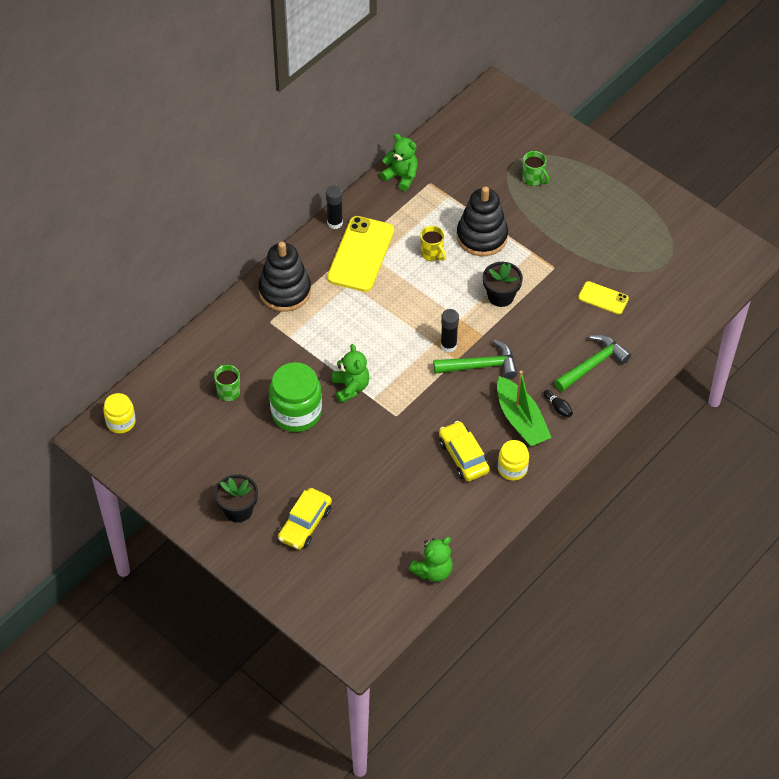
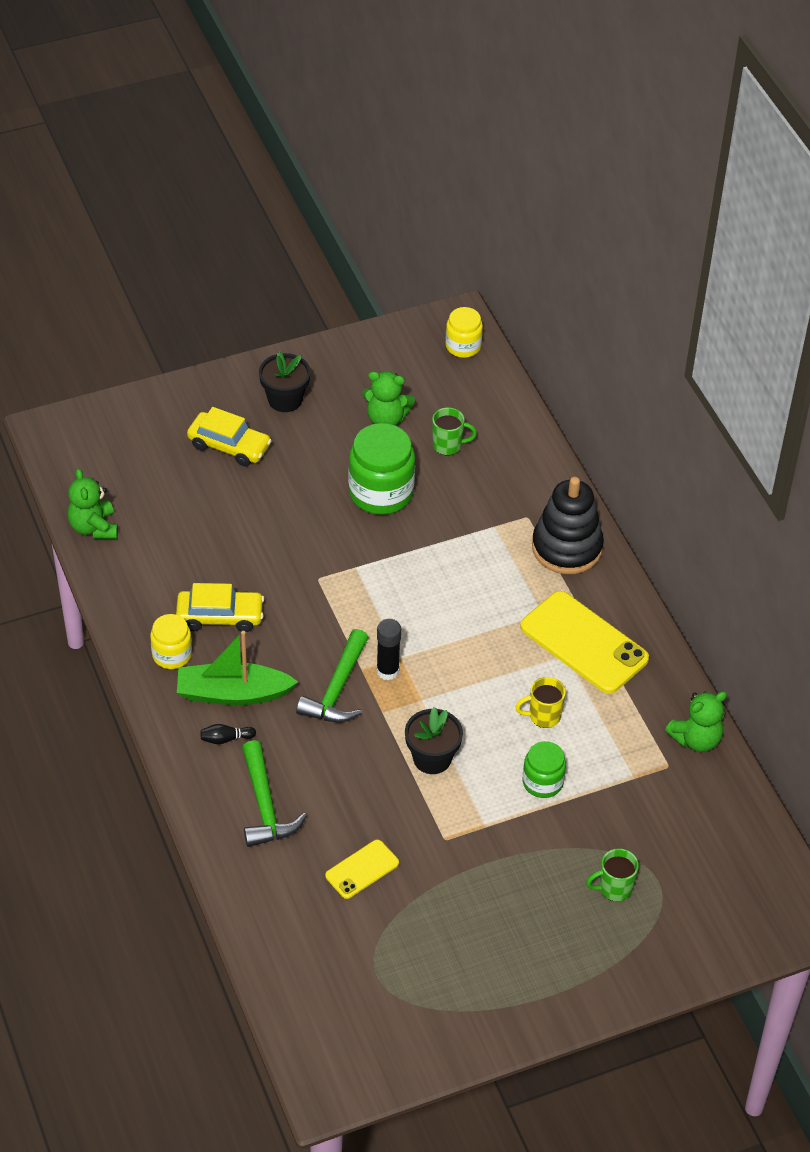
camera: 115 degrees right, 5 degrees down
yellow car [278,488,332,550] -> yellow car turned 150 degrees clockwise [187,407,272,466]
black glue stick [326,186,343,229] -> none
green teddy bear [332,344,370,403] -> green teddy bear moved to [362,371,415,426]
black stacking toy [457,186,508,256] -> green jar [523,741,566,798]

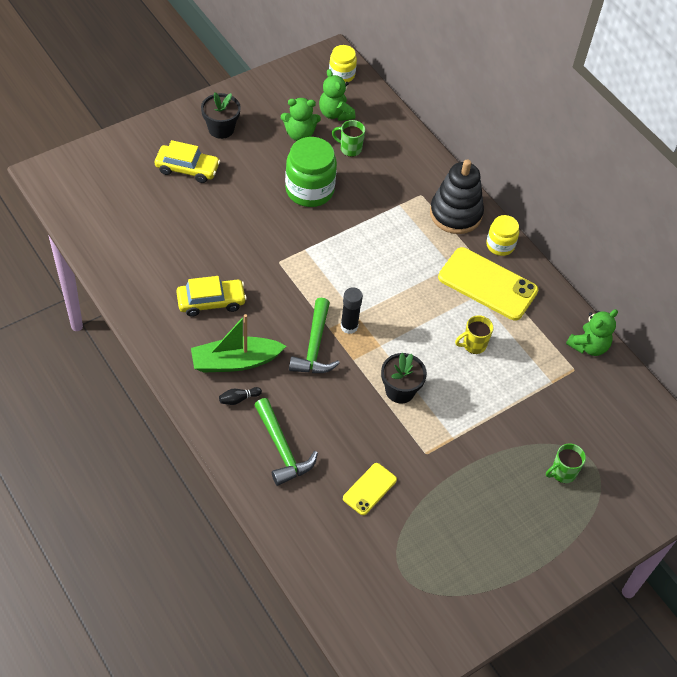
camera: 15 degrees left, 5 degrees up
green teddy bear [68,468,118,539] -> green teddy bear moved to [319,69,355,121]
yellow jar [150,614,192,669] -> yellow jar moved to [486,215,519,256]
green mug [432,407,477,456] -> green mug turned 150 degrees counterclockwise [332,120,365,157]
green jar [523,741,566,798] -> none

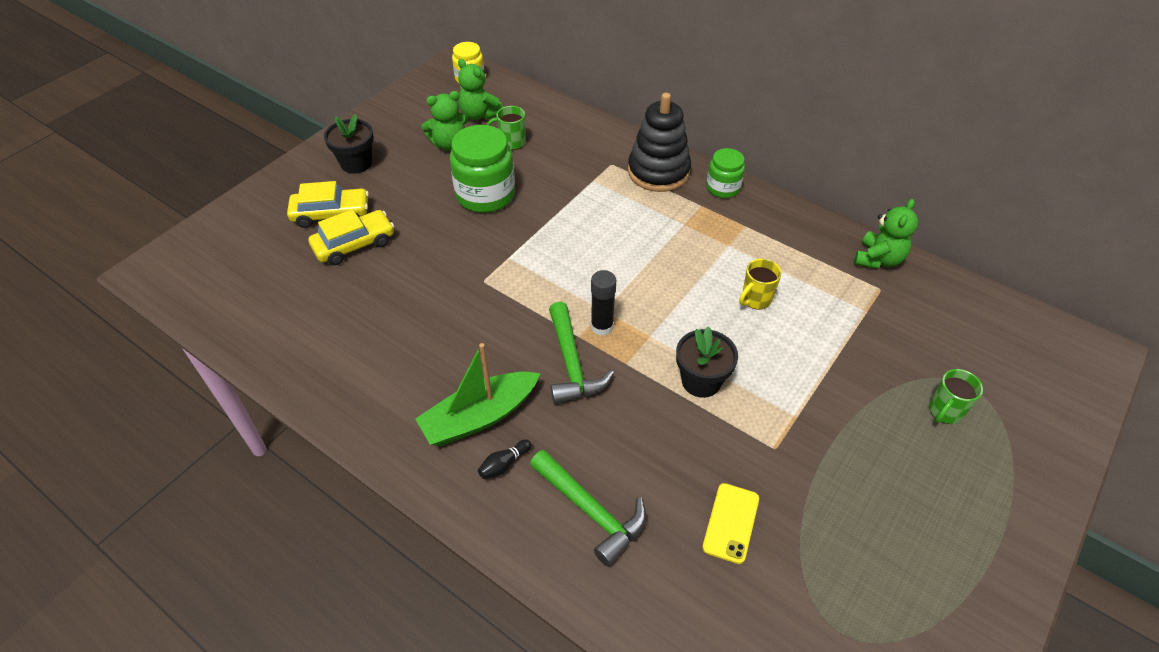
camera: 15 degrees left, 5 degrees down
yellow car [176,276,247,317] -> yellow car moved to [308,209,394,265]
yellow phone [438,247,538,320] -> none
yellow jar [486,215,519,256] -> green jar [706,148,745,198]

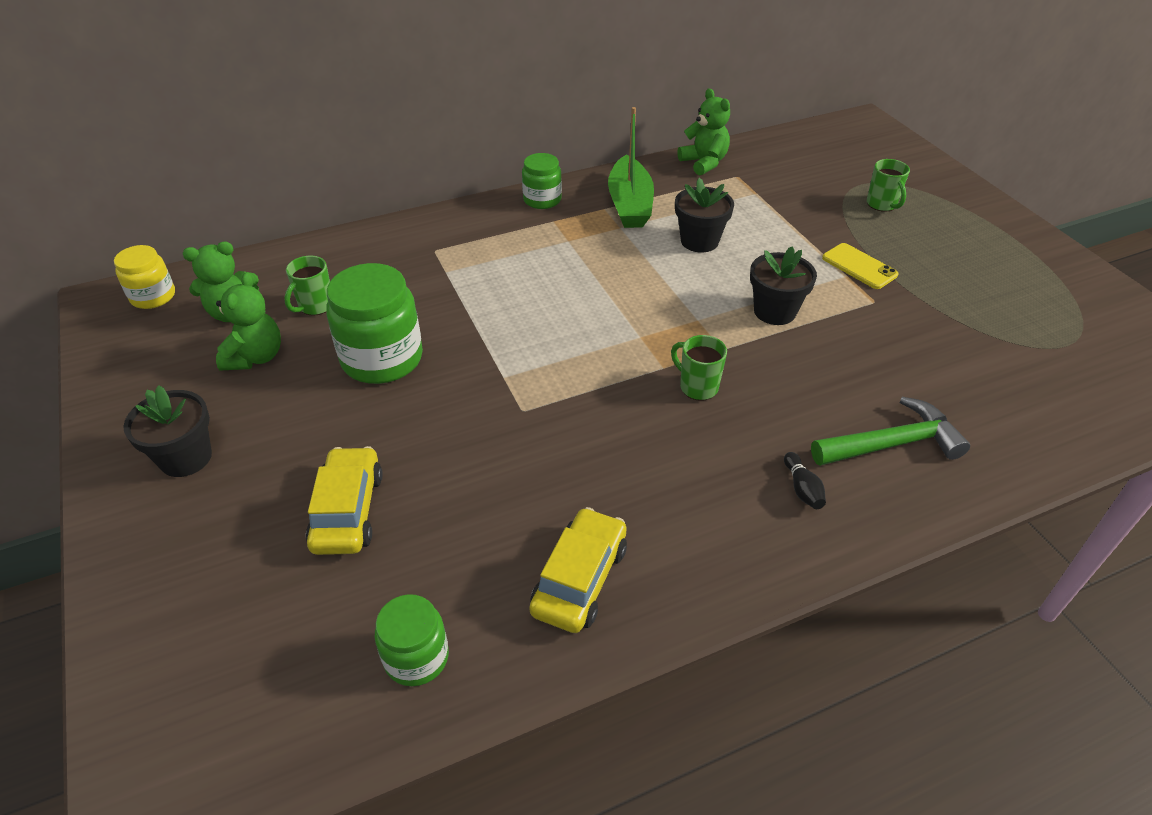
camera: 60 degrees left, 5 degrees down
yellow car [287,181,369,228] -> yellow car moved to [529,507,627,633]
green boat [415,343,540,446] -> green boat moved to [608,107,654,228]
green hammer [549,302,614,404] -> green mug [671,335,727,401]
black glue stick [591,270,616,336] -> none
black stacking toy [628,93,691,192] -> none
yellow phone [702,483,759,564] -> yellow phone moved to [822,243,898,289]
yellow mug [739,259,782,310] -> black flower pot [675,178,734,252]
none -> green jar [375,594,449,686]

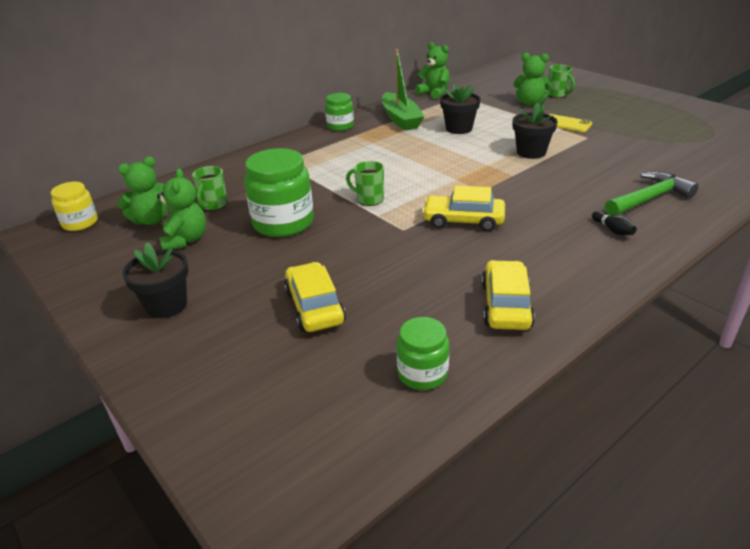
camera: 15 degrees left, 10 degrees down
green mug [671,335,727,401] -> green mug moved to [346,161,384,206]
none -> yellow car [422,186,505,231]
none -> green teddy bear [513,53,552,105]

